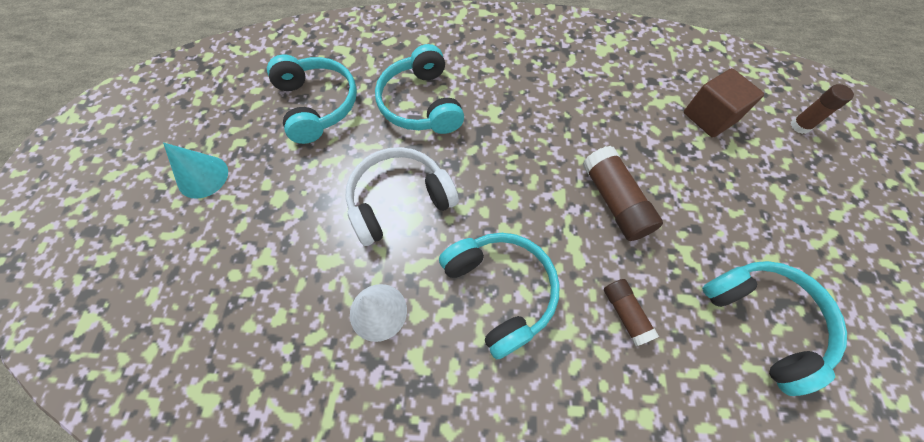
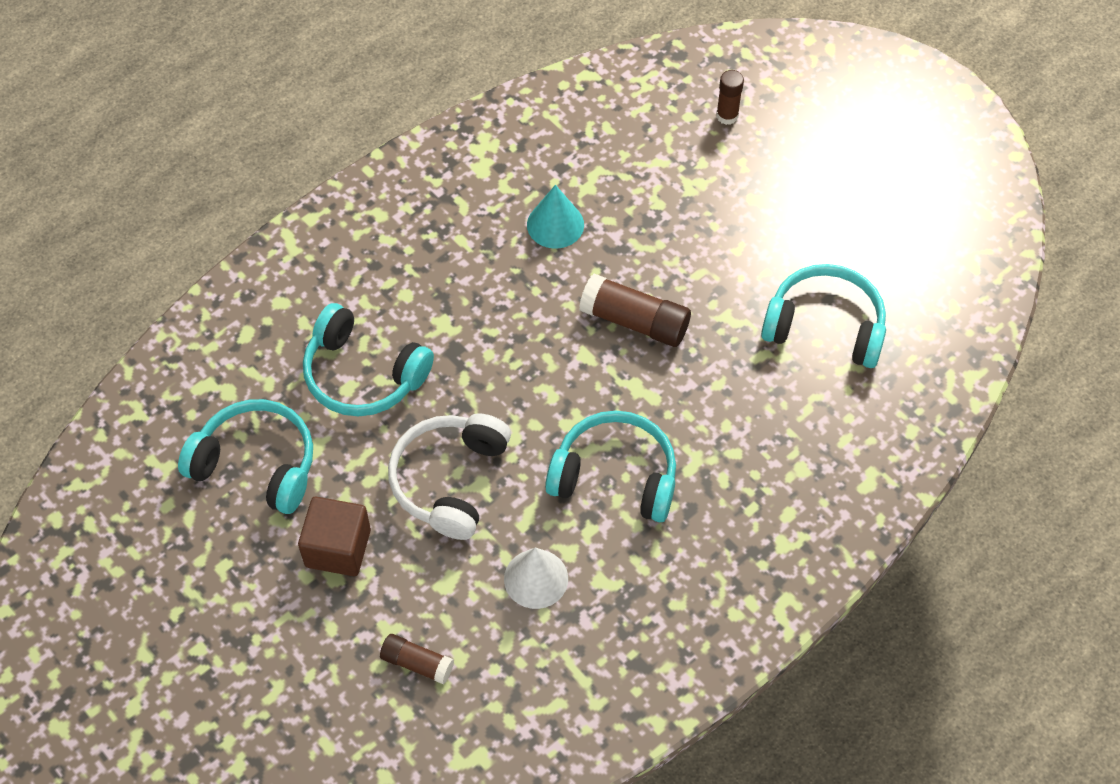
camera: 45 degrees left, 5 degrees down
turquoise cone [163,142,228,199] -> turquoise cone moved to [527,185,584,249]
brown glue stick [604,279,659,346] -> brown glue stick moved to [380,634,454,684]
brown cube [684,68,764,137] -> brown cube moved to [298,497,371,576]

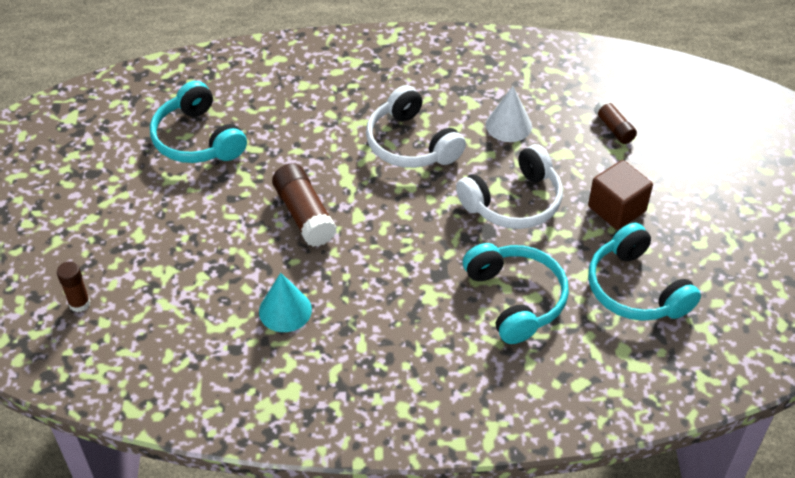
camera: 140 degrees left, 10 degrees down
turquoise headphones [545,411,676,522] -> white headphones [366,85,466,168]

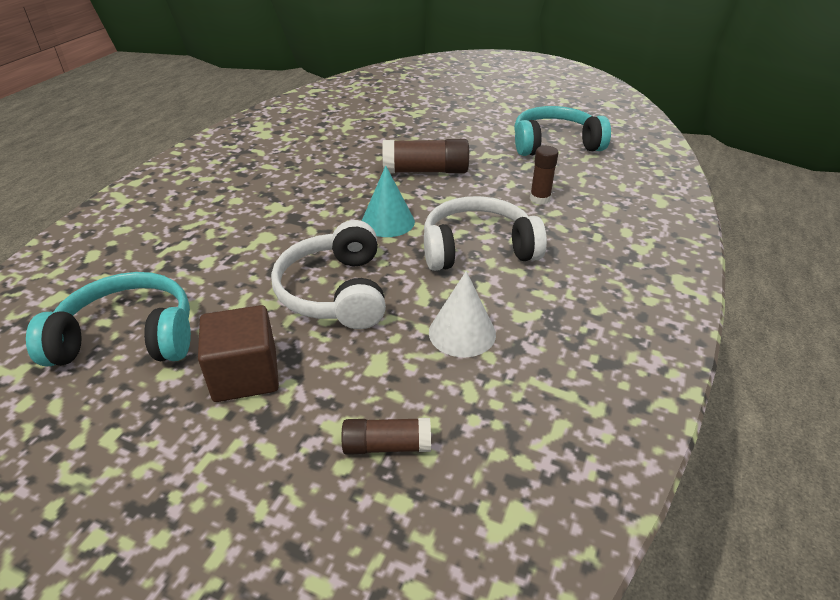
camera: 115 degrees right, 10 degrees down
brown glue stick [57,261,90,312] -> brown glue stick moved to [530,146,559,205]
turquoise cone [259,273,312,332] -> turquoise cone moved to [362,166,415,237]
turquoise headphones [463,243,569,344] -> none

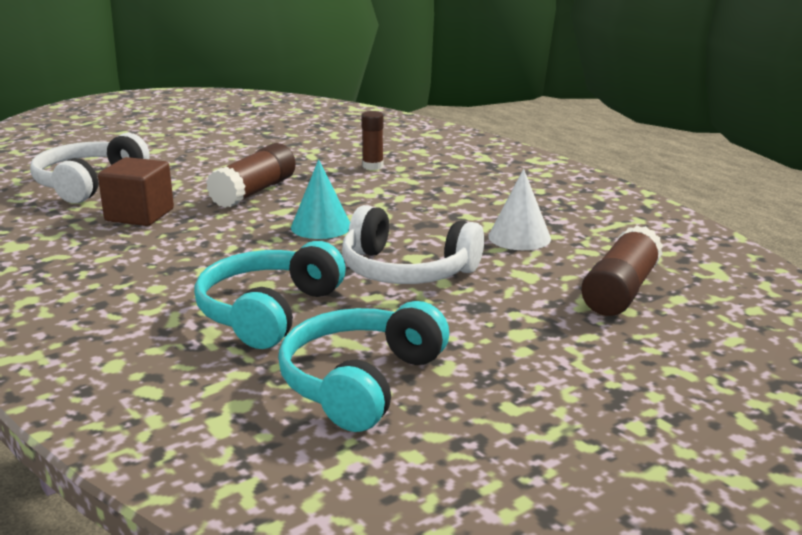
camera: 60 degrees left, 15 degrees down
brown cube [198,305,279,402] -> brown cube moved to [98,157,174,226]
brown glue stick [342,418,431,455] -> brown glue stick [581,225,663,316], size x1.67
white headphones [424,196,547,271] -> white headphones moved to [30,133,150,203]
turquoise headphones [514,106,611,156] -> turquoise headphones moved to [194,241,346,349]

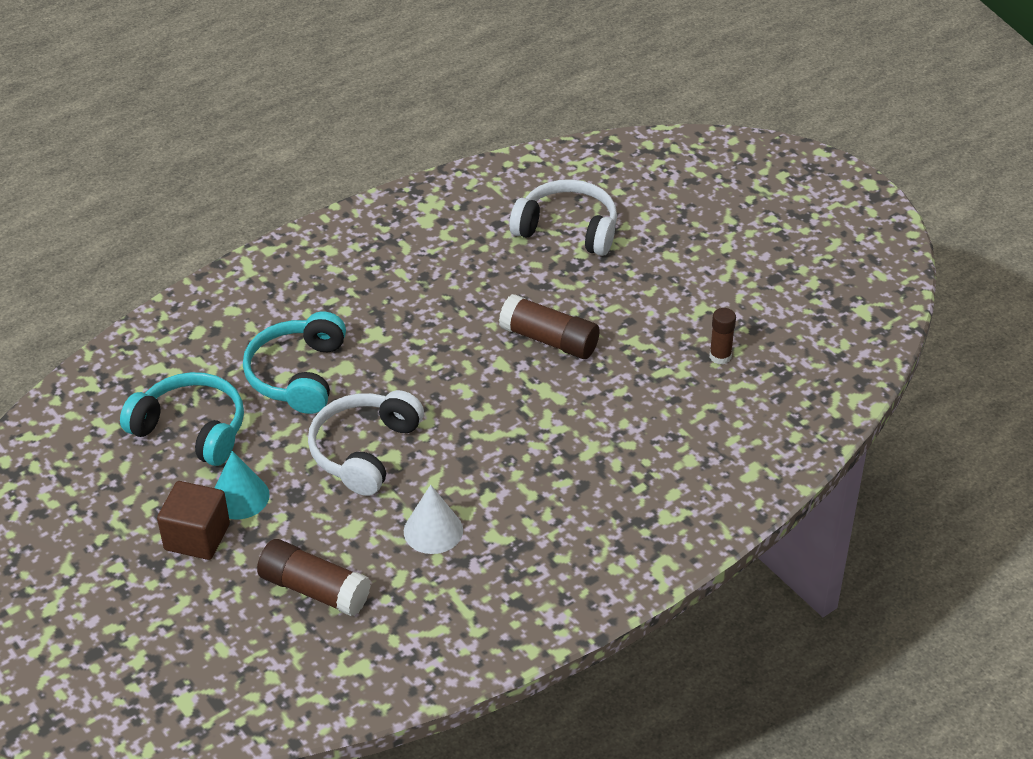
camera: 90 degrees right, 20 degrees up
brown cube [98,157,174,226] -> brown cube moved to [157,481,230,560]
turquoise headphones [194,241,346,349] -> turquoise headphones turned 105 degrees counterclockwise [243,312,346,414]
turquoise cone [291,159,350,239] -> turquoise cone moved to [215,451,270,519]
brown glue stick [361,111,384,170] -> brown glue stick moved to [710,308,736,365]

